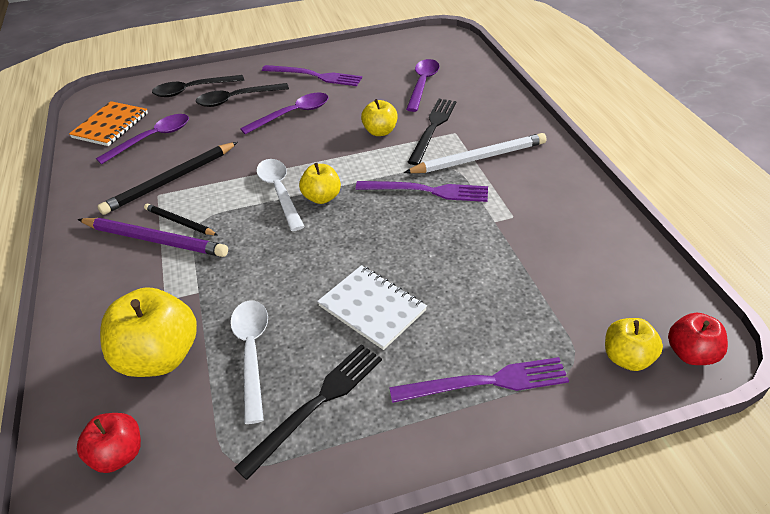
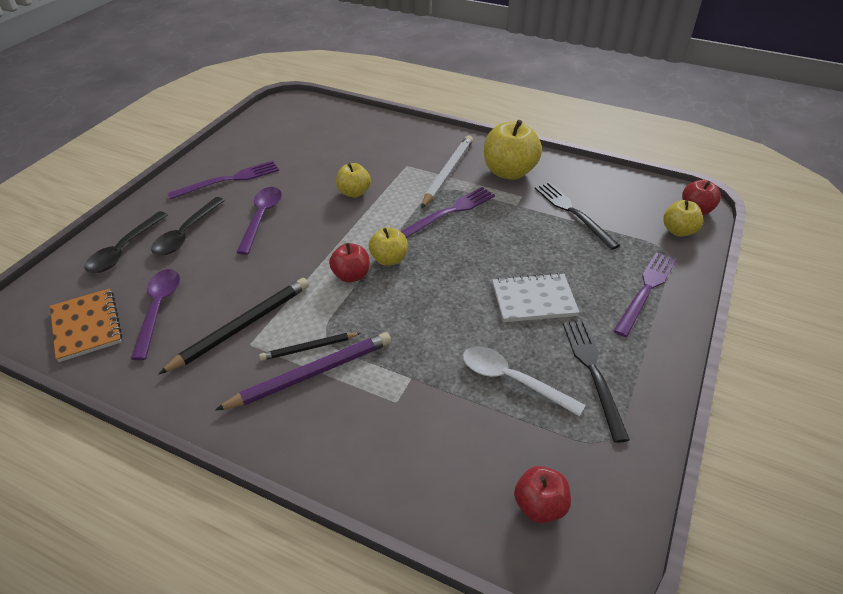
camera: 50 degrees left, 0 degrees up
black pencil [98,142,238,215] -> black pencil turned 135 degrees counterclockwise [159,278,309,374]
yellow apple [100,287,197,377] -> yellow apple moved to [484,120,542,180]
white spoon [256,159,305,231] -> red apple [329,243,369,282]
purple spoon [406,59,440,112] -> none
black fork [408,99,456,165] -> black fork moved to [535,182,620,250]

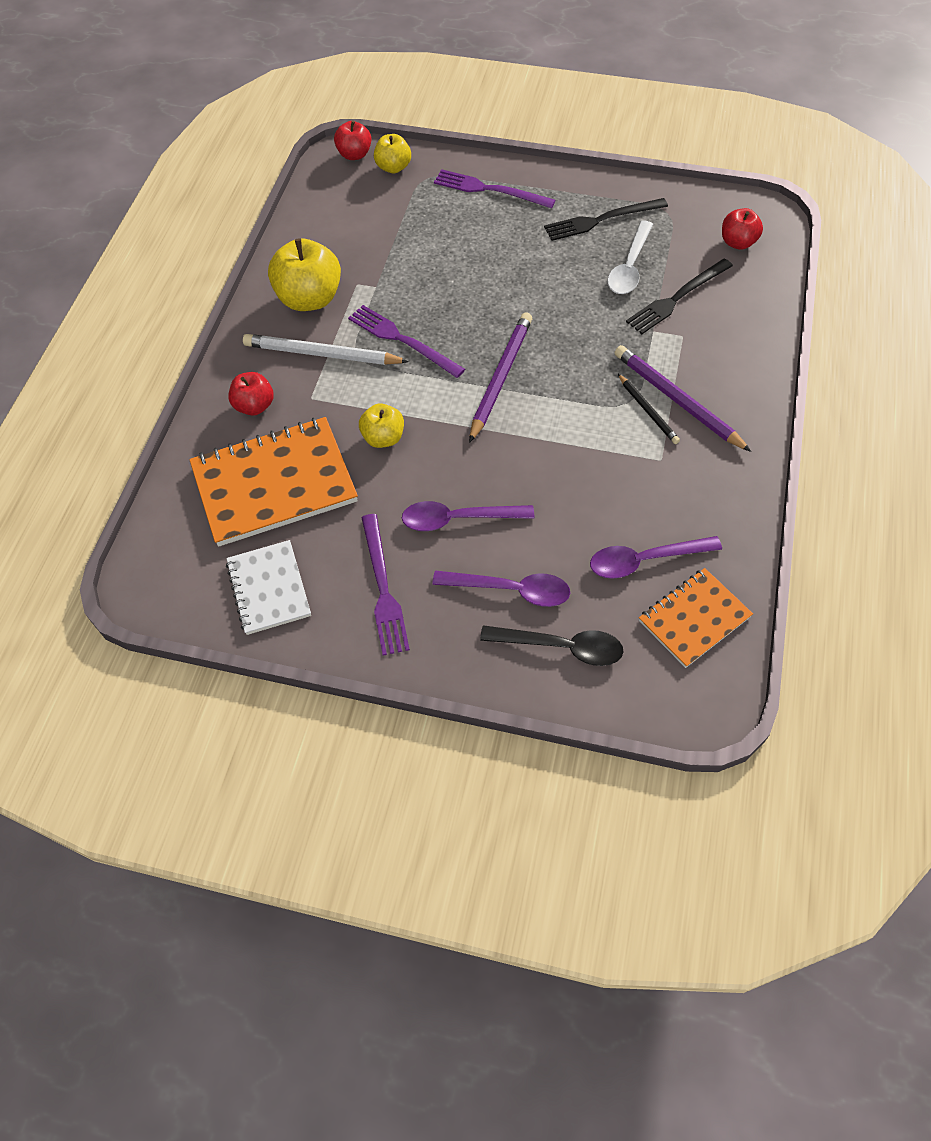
camera: 100 degrees left, 15 degrees up
black spoon [151,197,225,256] -> purple spoon [432,570,570,607]
black pencil [159,278,309,374] -> none
purple fork [167,161,279,200] -> purple fork turned 150 degrees counterclockwise [361,514,410,656]
red apple [329,243,369,282] -> red apple moved to [228,372,274,416]
yellow apple [369,227,408,266] -> purple pencil [469,313,532,443]
white notebook [492,273,580,322] -> white notebook moved to [226,540,311,635]
black fork [535,182,620,250] -> black fork moved to [626,258,733,334]
none -> orange notebook [189,417,358,547]

